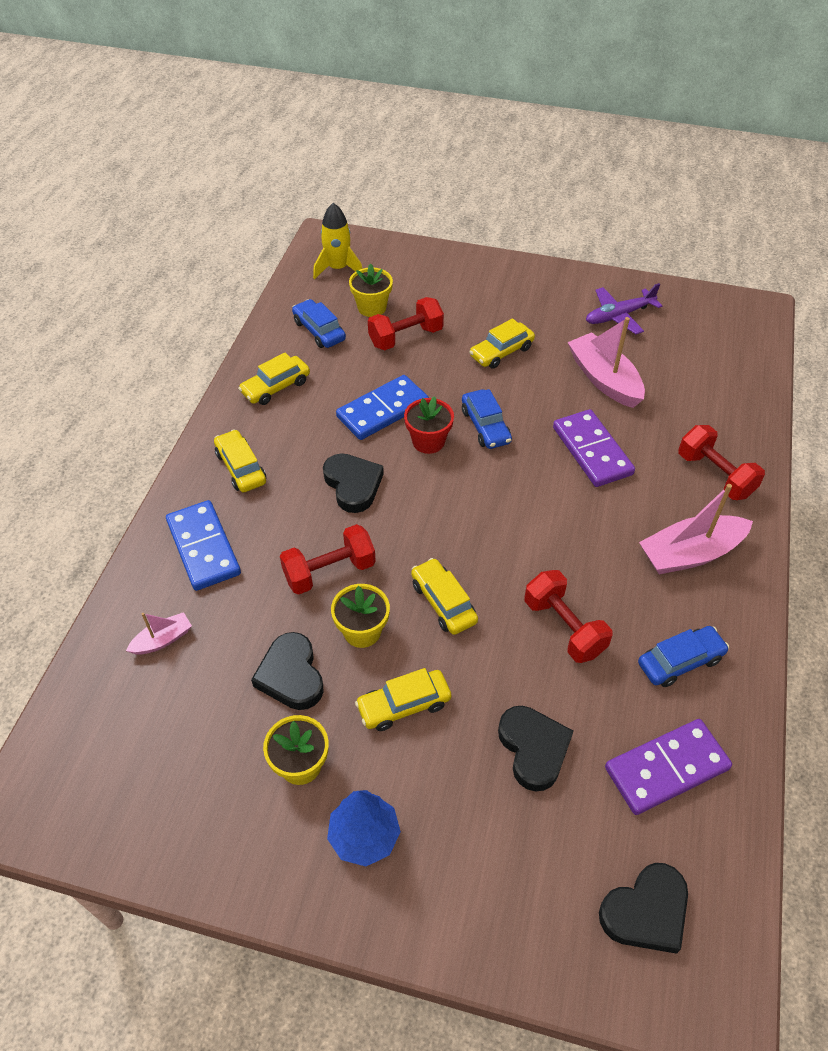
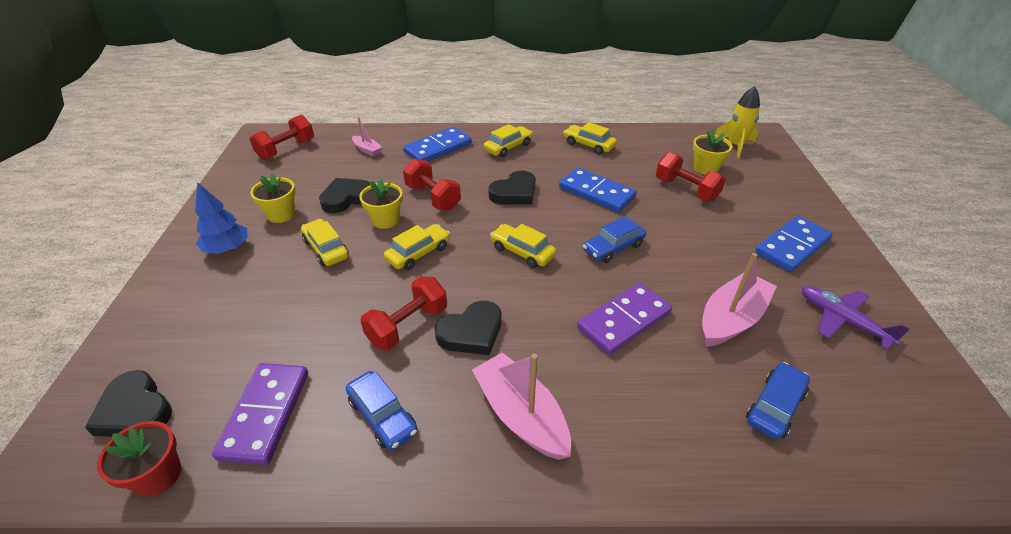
camera: 75 degrees right, 10 degrees down
blue car [292,299,346,348] -> blue car moved to [746,362,810,440]
red flower pot [404,396,454,454] -> red flower pot moved to [97,421,181,497]
yellow car [469,318,535,369] -> yellow car moved to [490,224,556,268]
black heart [498,706,573,792] -> black heart moved to [435,301,501,355]
purple domino [605,719,732,815] -> purple domino turned 45 degrees clockwise [212,363,308,465]
red dumbbell [678,425,765,500] -> red dumbbell moved to [250,115,314,160]
none -> blue domino [755,216,833,272]

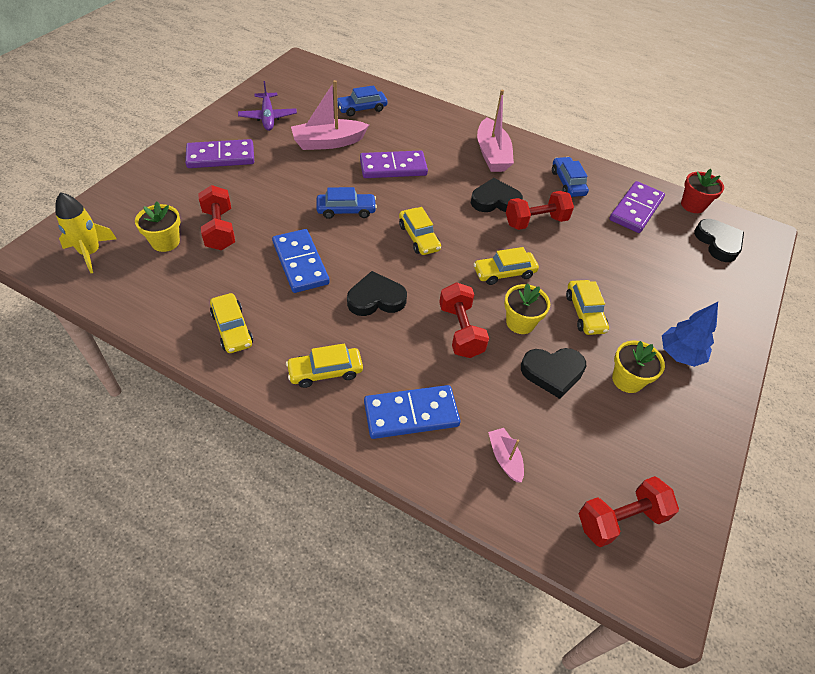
camera: 155 degrees left, 10 degrees up
blue domino [755,216,833,272] -> purple domino [185,139,254,168]

